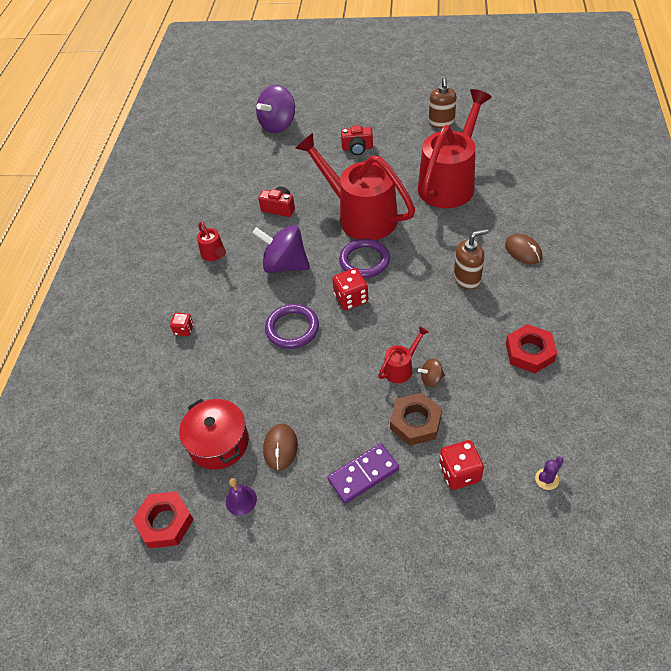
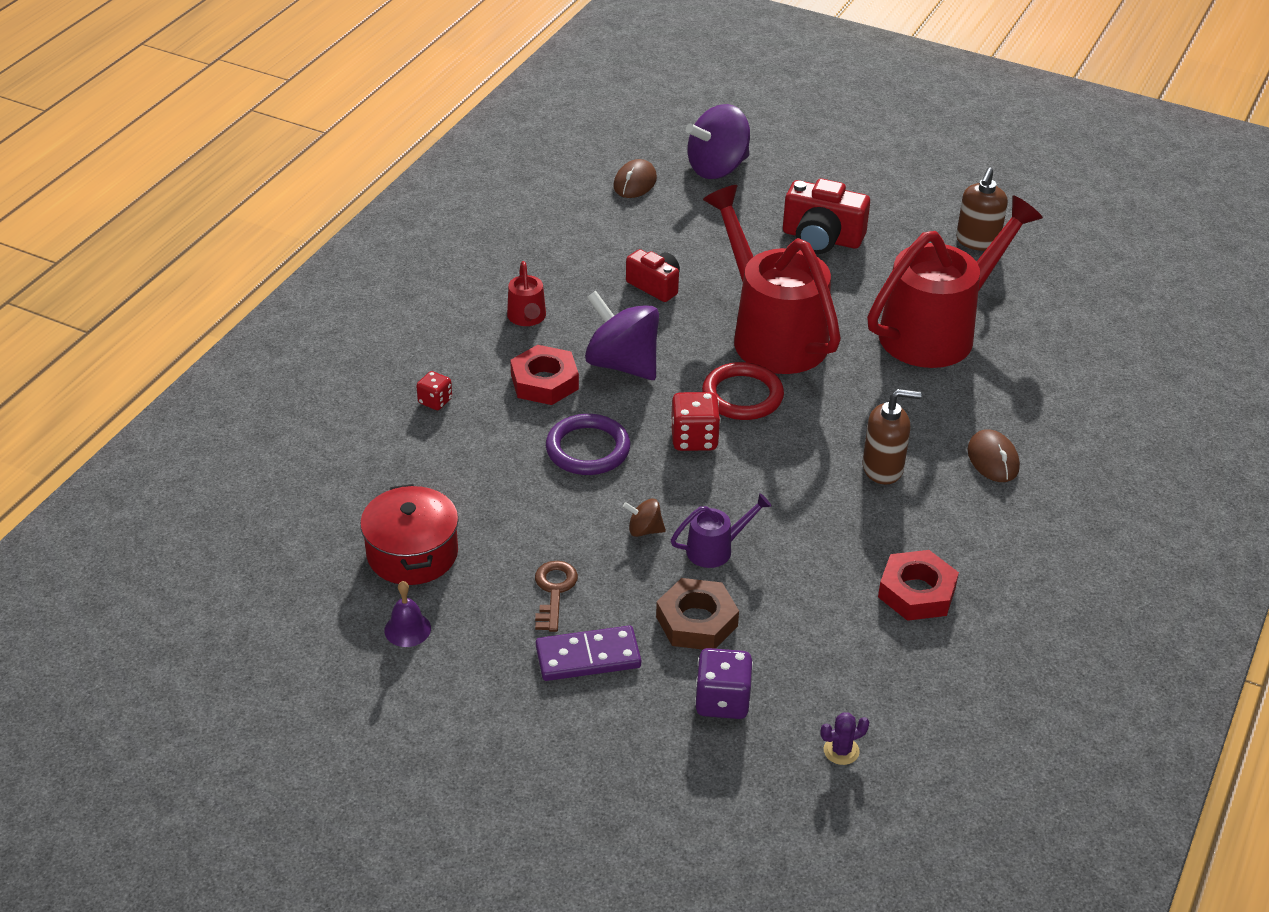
camera: 15 degrees right, 10 degrees down
red nut [132,491,194,548] -> red nut moved to [510,345,579,405]
brown mouse [263,424,298,471] -> brown mouse moved to [613,159,657,198]
purple ring [339,239,390,278] -> red ring [702,362,784,420]
red camera [341,125,373,155] -> red camera [783,178,870,254], size x1.55
red watering can [378,326,429,383] -> purple watering can [671,493,772,568]
brown spinning top [418,358,445,387] -> brown spinning top moved to [623,499,666,537]
red dice [439,440,484,490] -> purple dice [695,648,753,719]
none -> brown key [535,561,578,632]

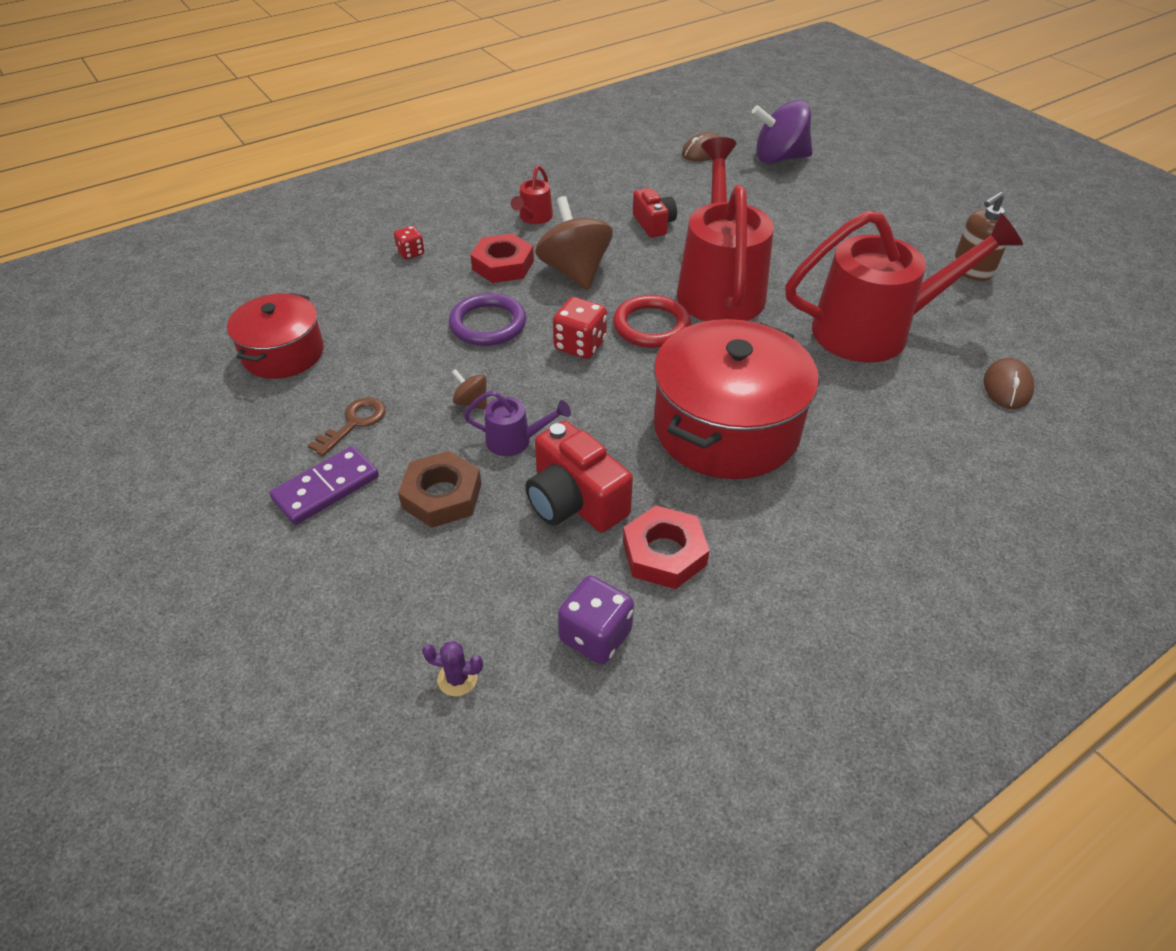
camera: 30 degrees right, 5 degrees up
purple bell [384,581,431,647] -> none
purple domino [536,626,641,681] -> purple domino turned 60 degrees counterclockwise [269,446,379,525]
purple spinning top [585,291,659,380] -> brown spinning top [535,196,613,290]
purple dice [695,648,753,719] -> purple dice moved to [558,576,634,664]
red camera [783,178,870,254] -> red camera moved to [525,421,633,532]
brown soap dispenser [862,389,922,484] -> red pot [654,319,819,479]
brown mouse [967,430,1020,482] -> brown mouse moved to [984,358,1034,409]

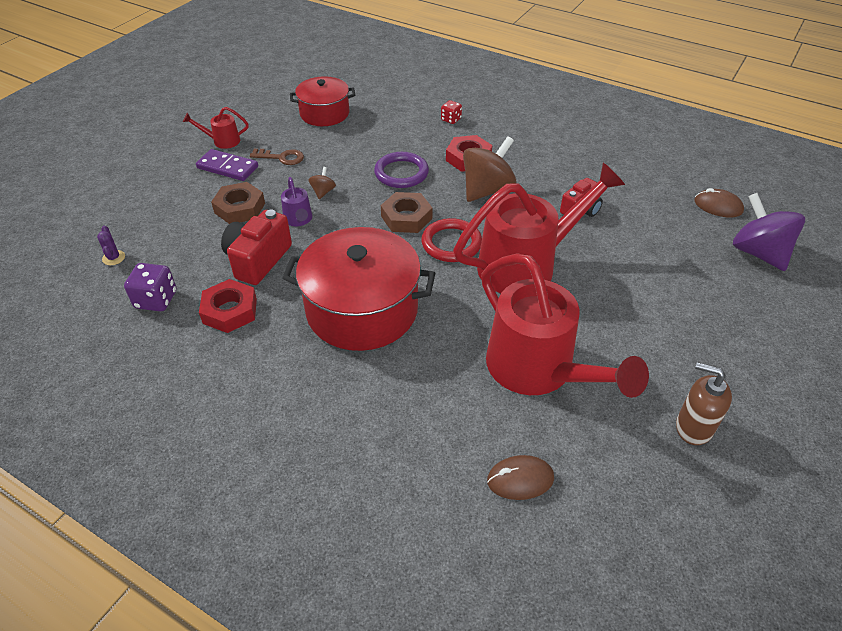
camera: 65 degrees right, 0 degrees up
red watering can [511,165,553,224] -> red watering can moved to [183,107,249,149]
red dice [553,297,607,359] -> brown nut [381,192,433,233]

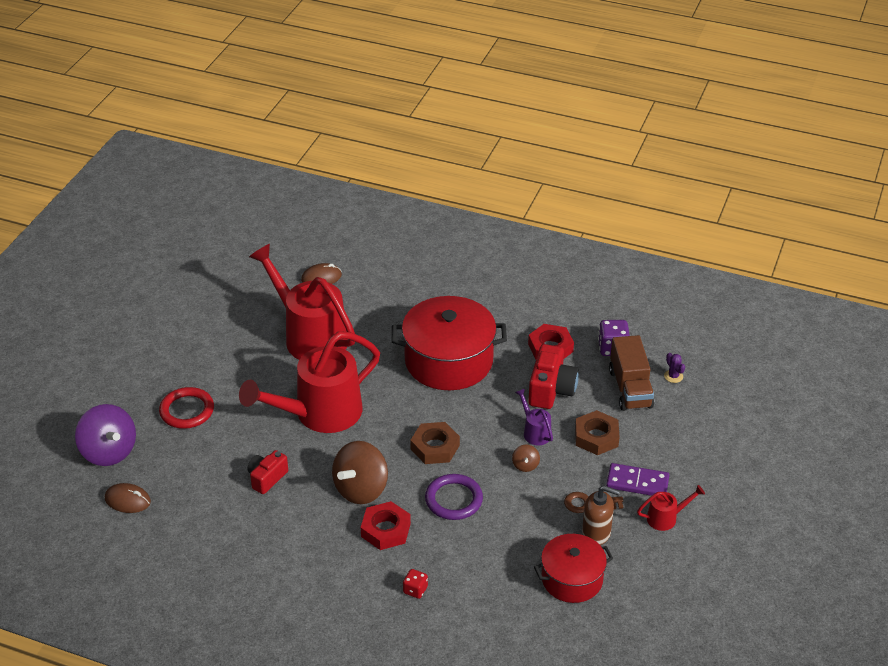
camera: 170 degrees right, 5 degrees down
red ring [421,218,482,262] -> red ring moved to [159,387,214,429]
brown soap dispenser [676,362,732,445] -> brown soap dispenser moved to [582,486,620,545]
none -> brown truck [609,335,654,411]

